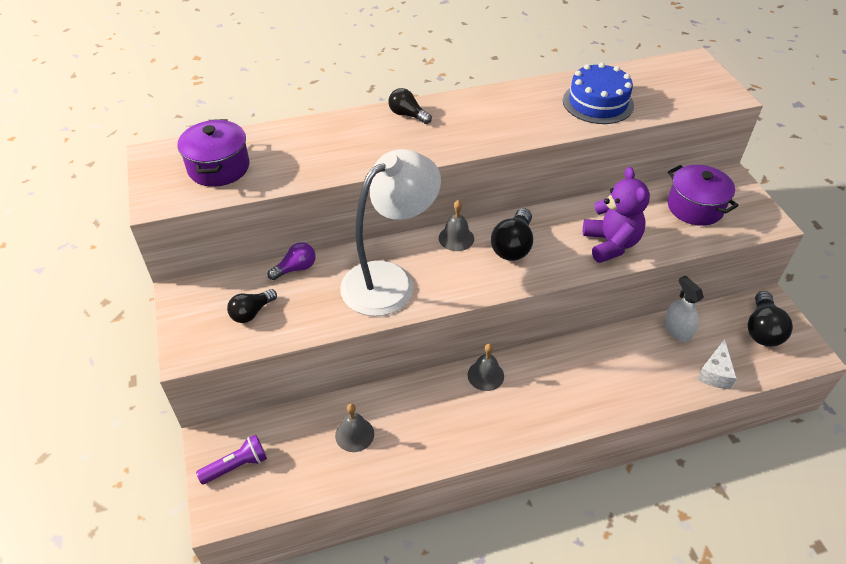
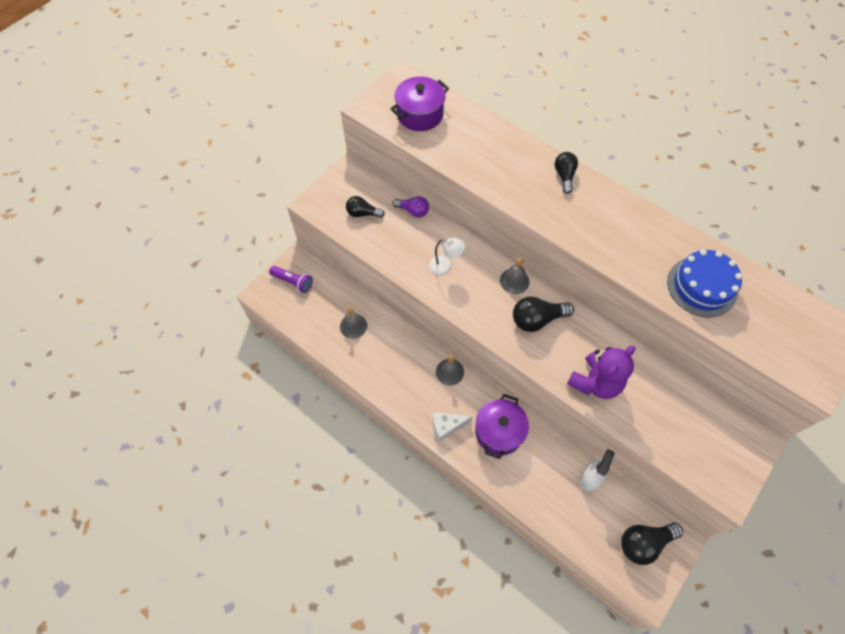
camera: 55 degrees right, 15 degrees up
white lamp [340,149,441,316] -> white lamp [429,238,465,275], size x0.41
purple pot [668,165,739,226] -> purple pot moved to [475,394,529,459]
white cheese [697,339,737,389] -> white cheese moved to [433,412,473,442]

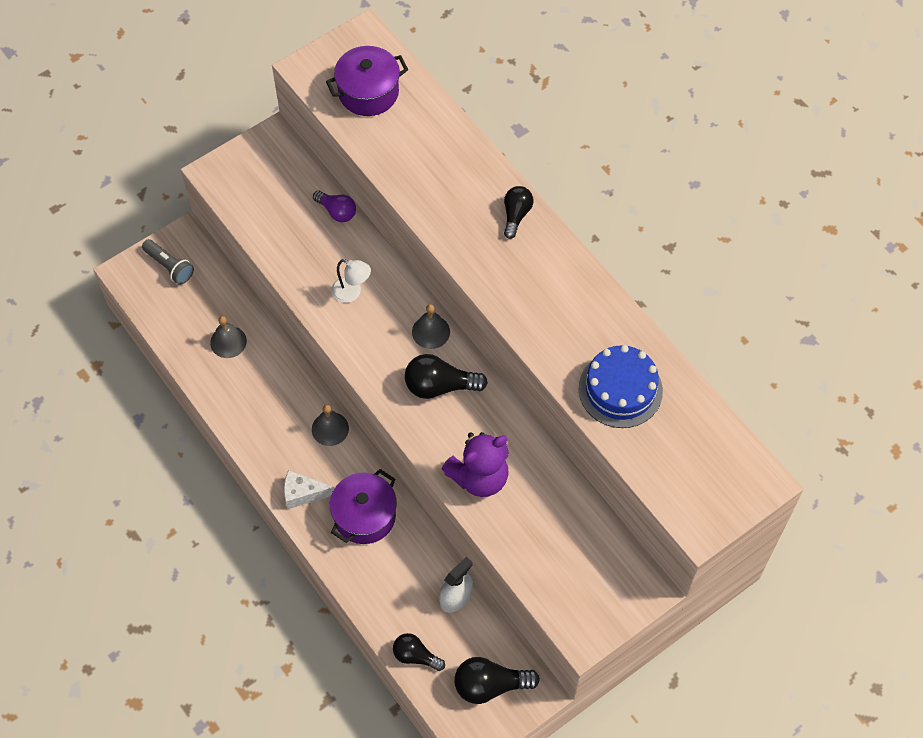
camera: 15 degrees right, 0 degrees up
purple flashlight [269,266,313,293] -> grey flashlight [142,239,194,285]
black light bulb [346,196,385,218] -> black light bulb moved to [393,633,445,671]

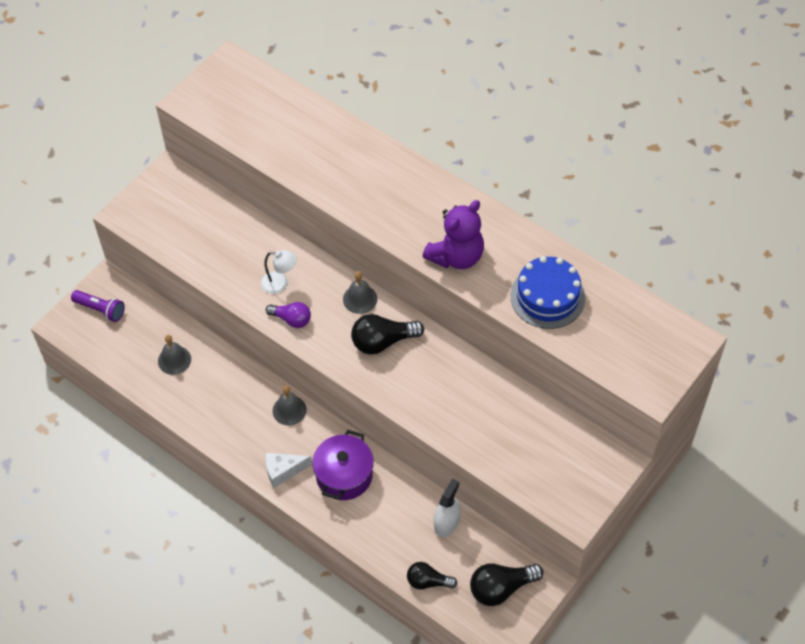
camera: 15 degrees left, 5 degrees down
grey flashlight [142,239,194,285] -> purple flashlight [71,290,125,322]
purple light bulb [313,191,356,222] -> purple light bulb moved to [266,302,311,328]
purple pot [326,46,408,116] -> none
purple teddy bear [442,432,509,497] -> purple teddy bear moved to [423,200,484,269]
black light bulb [504,186,534,239] -> none

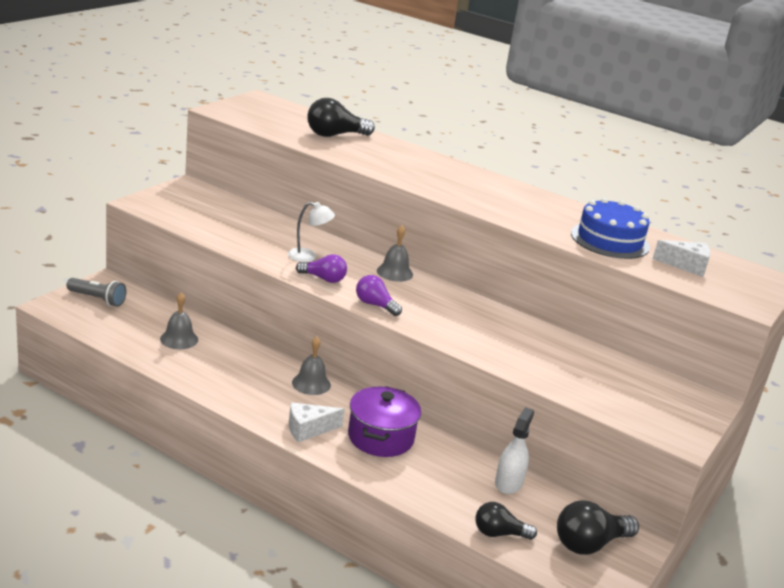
camera: 10 degrees left, 30 degrees down
purple flashlight [71,290,125,322] -> grey flashlight [67,278,126,307]
black light bulb [351,314,424,355] -> black light bulb moved to [307,98,375,137]
purple teddy bear [423,200,484,269] -> none
none -> purple light bulb [356,275,402,316]
none -> white cheese [653,240,711,277]

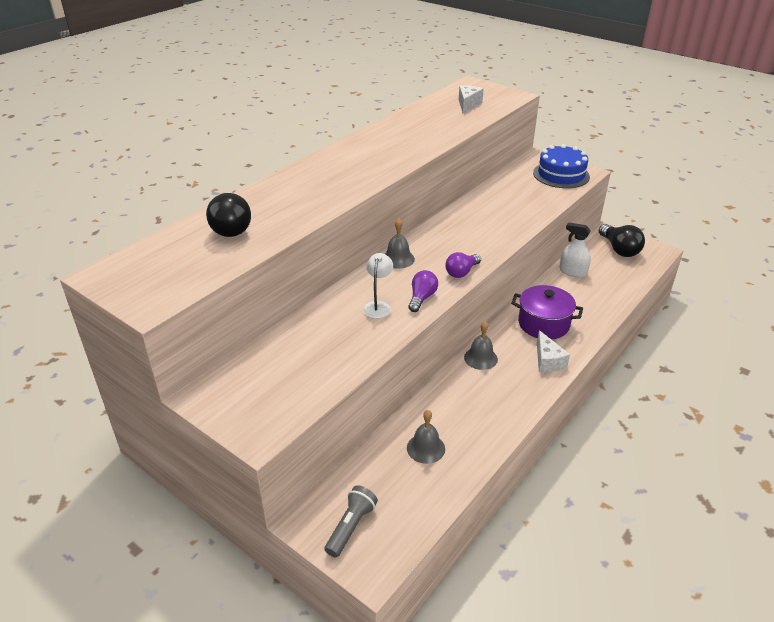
camera: 80 degrees left, 10 degrees up
black light bulb [476,502,537,540] -> none
blue cake [571,198,650,259] -> blue cake moved to [533,144,590,188]

